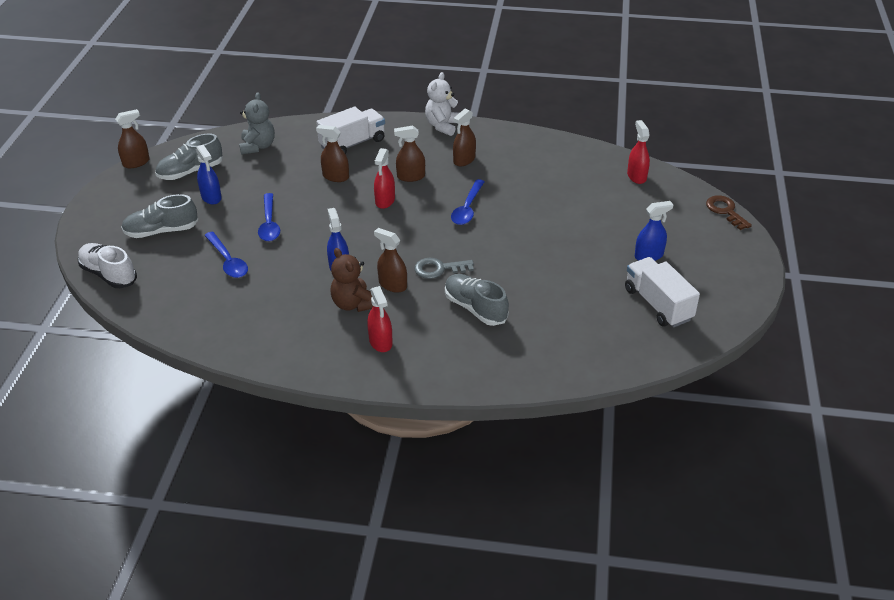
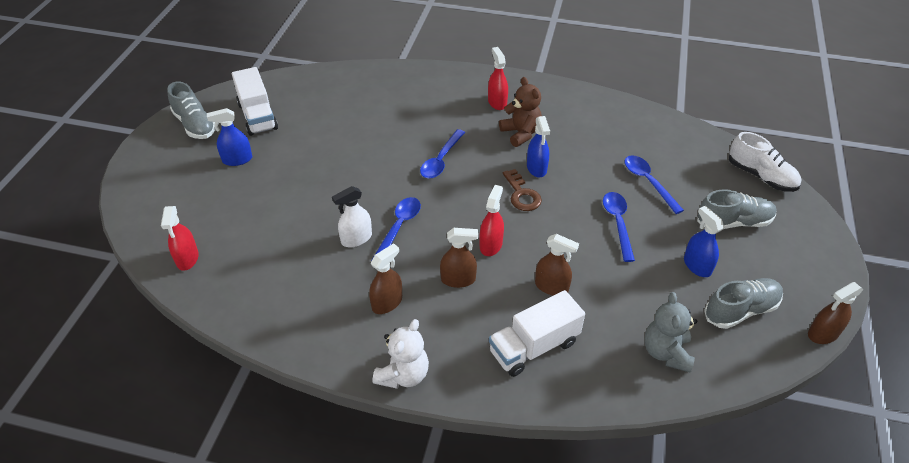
camera: 175 degrees left, 5 degrees up
brown spray bottle [374,228,407,293] -> none
grey key [414,258,474,279] -> blue spoon [420,129,465,179]
grey shoe [445,274,509,326] -> grey shoe moved to [167,82,216,139]
brown key [706,195,752,230] -> brown key moved to [503,169,542,211]
none -> white spray bottle [332,186,372,247]

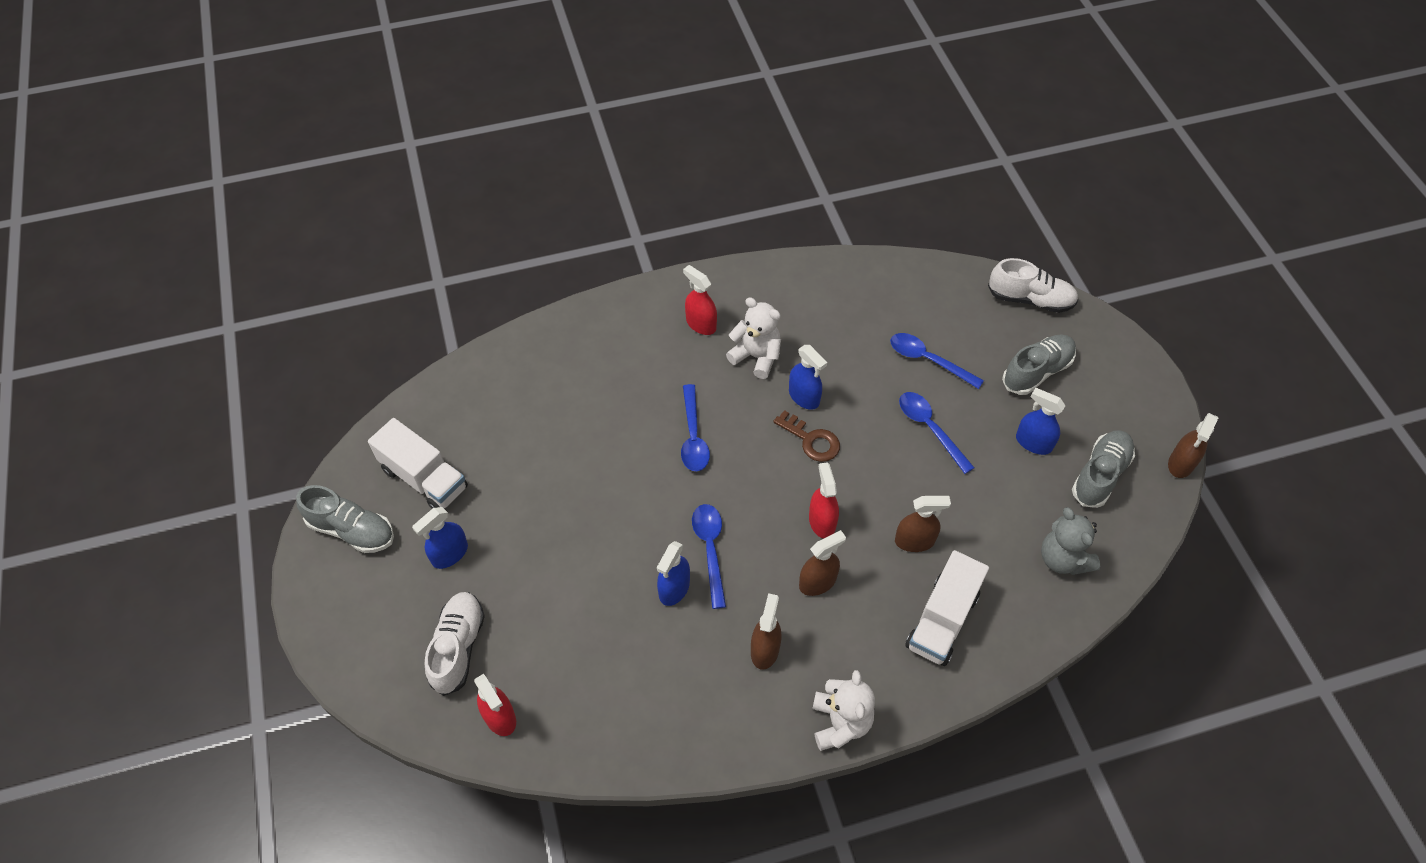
camera: 30 degrees left, 10 degrees up
white spray bottle [332,186,372,247] -> blue spray bottle [657,541,690,606]
brown teddy bear [499,77,542,147] -> white teddy bear [726,297,781,379]
none -> white shoe [425,592,485,696]

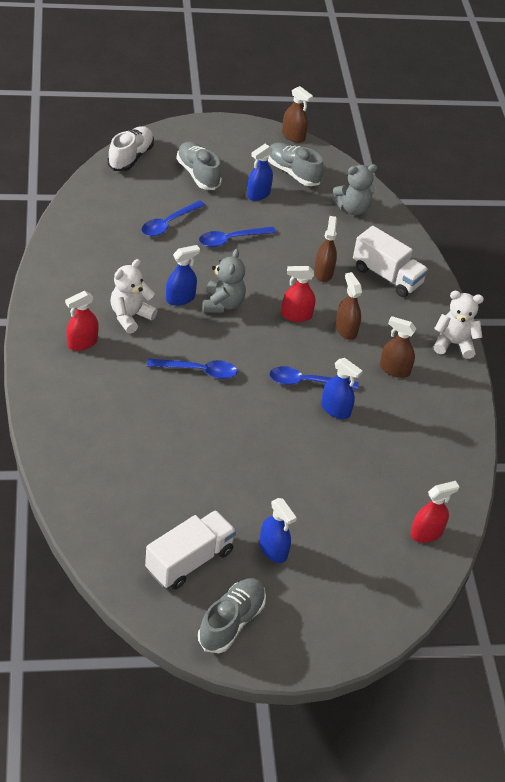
camera: 85 degrees left, 10 degrees down
white shoe [425,592,485,696] -> none
brown key [773,410,840,462] -> grey teddy bear [202,249,246,313]

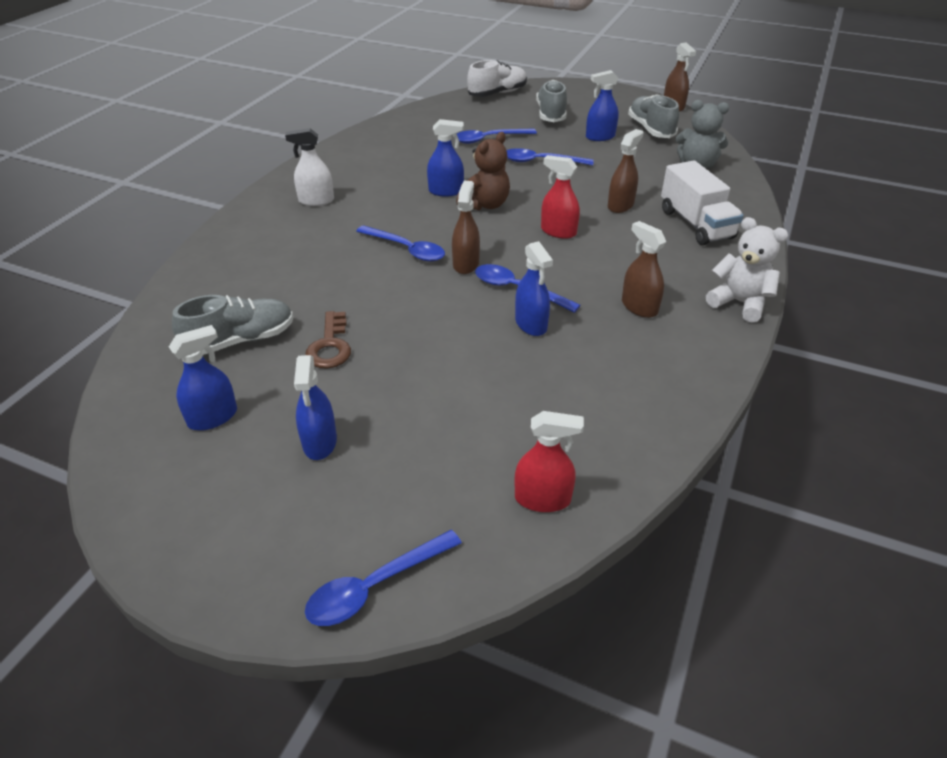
camera: 35 degrees right, 5 degrees down
red spray bottle [65,291,99,351] -> white spray bottle [285,128,334,206]
white teddy bear [110,259,158,334] -> none
white truck [145,510,236,589] -> blue spray bottle [169,325,237,431]
grey shoe [198,578,266,653] -> grey shoe moved to [172,295,293,355]
grey teddy bear [202,249,246,313] -> brown teddy bear [456,132,510,211]
brown spray bottle [335,272,362,340] -> brown spray bottle moved to [452,181,480,274]
none -> brown key [305,311,351,369]
none -> blue spoon [305,530,462,626]

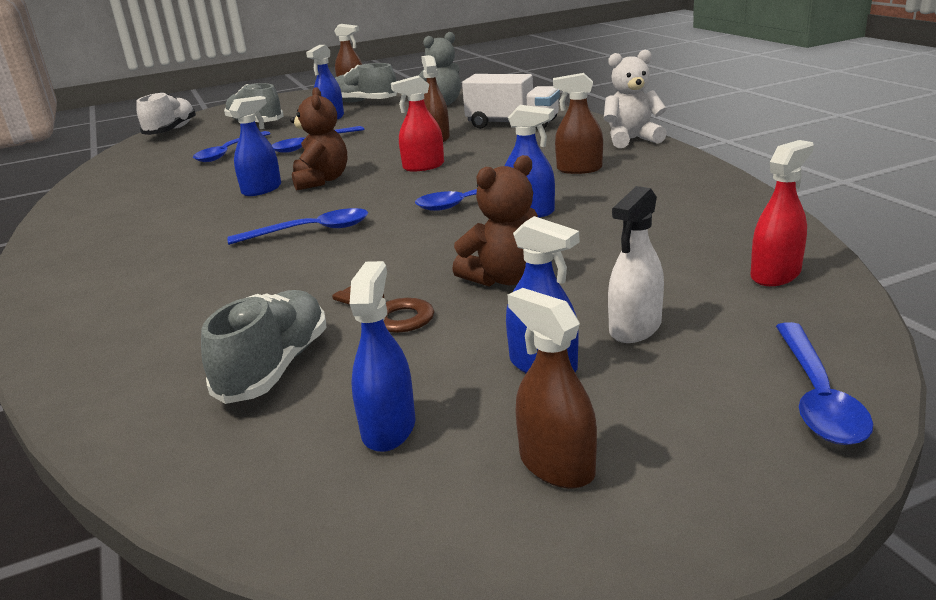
camera: 45 degrees left, 15 degrees down
white spray bottle [285,128,334,206] -> white spray bottle moved to [608,186,664,343]
brown spray bottle [452,181,480,274] -> brown spray bottle moved to [508,288,597,488]
none -> brown teddy bear [452,155,538,287]

